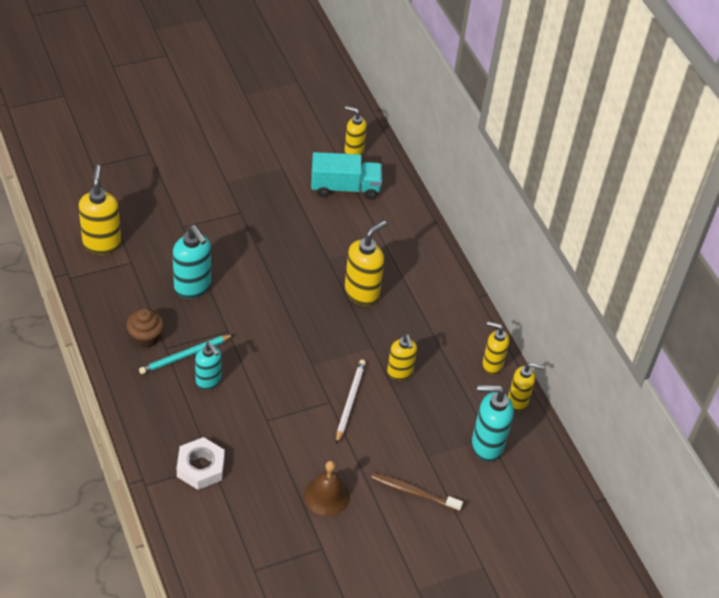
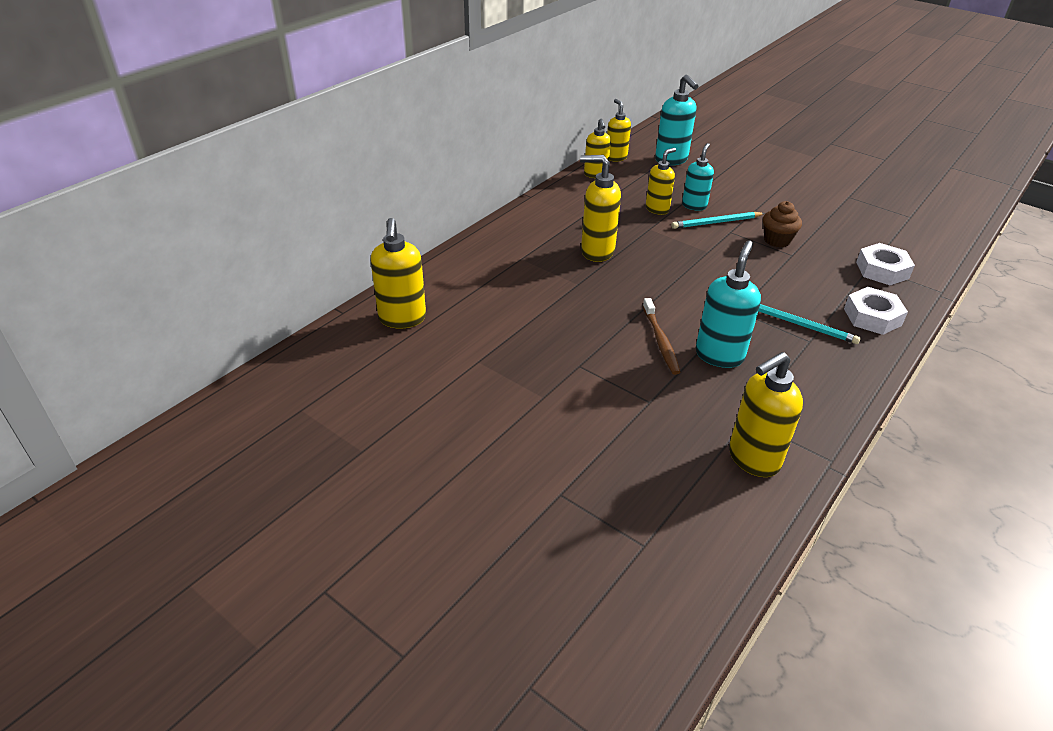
camera: 115 degrees left, 10 degrees down
brown cupcake [126,308,164,348] -> brown cupcake moved to [763,201,802,248]
turquoise soap dispenser [195,342,221,390] -> turquoise soap dispenser moved to [682,143,714,211]
brown bell [304,461,350,516] -> none
turquoise truck [311,152,382,200] -> none
white pencil [336,360,366,444] -> turquoise pencil [672,212,765,229]
yellow soap dispenser [344,106,367,155] -> yellow soap dispenser [370,218,426,329], size x1.51
brown toothbrush [371,472,463,511] -> brown toothbrush moved to [643,298,681,375]
none -> white nut [844,287,908,335]

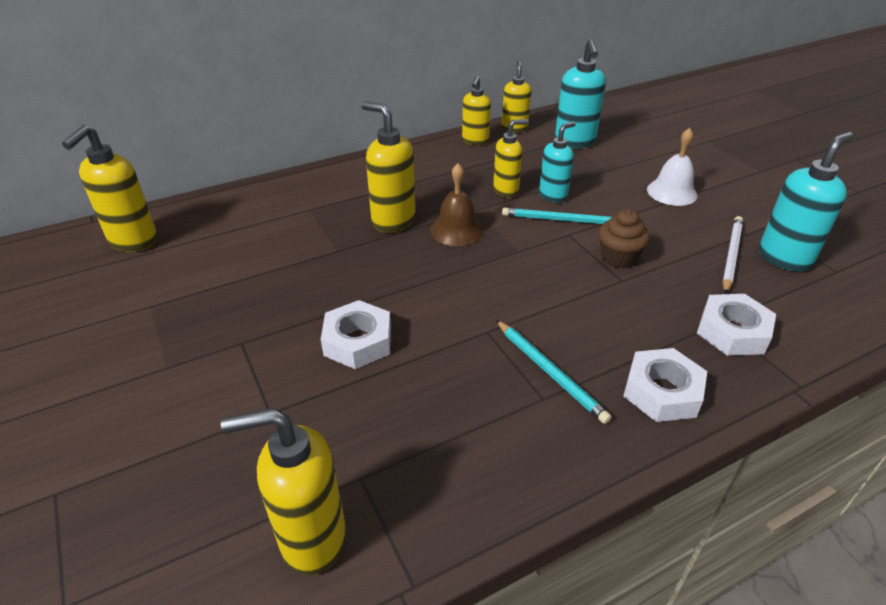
camera: 25 degrees right, 0 degrees up
brown toothbrush [643,298,681,375] -> white nut [321,300,391,369]
turquoise soap dispenser [696,241,761,368] -> turquoise soap dispenser moved to [759,132,853,272]
none -> brown bell [430,163,484,246]
none -> white bell [647,128,698,206]
none -> white pencil [722,216,743,294]

